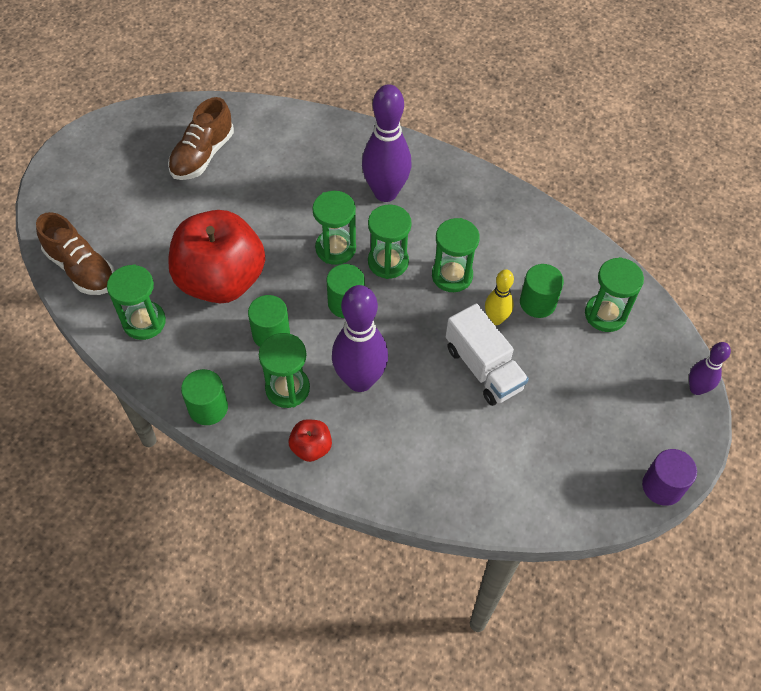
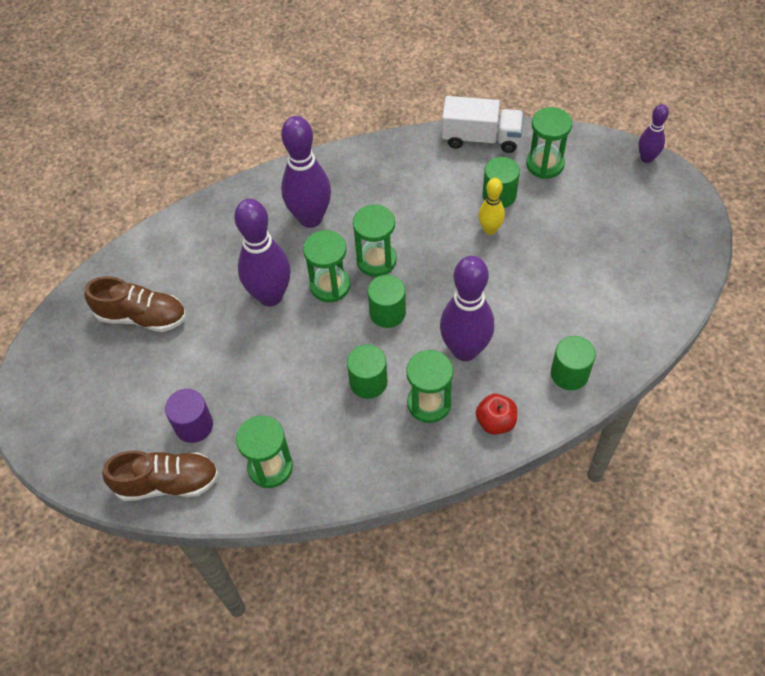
camera: 45 degrees left, 0 degrees up
brown shoe [168,97,234,180] -> brown shoe turned 60 degrees counterclockwise [85,276,186,332]
red apple [168,210,265,303] -> none
green cylinder [181,369,228,425] -> green cylinder moved to [551,336,596,390]
green hourglass [432,218,480,292] -> none
white truck [446,303,529,406] -> white truck moved to [442,96,523,153]
purple cylinder [642,449,697,506] -> purple cylinder moved to [165,389,213,443]
none -> purple bowling pin [234,199,291,307]

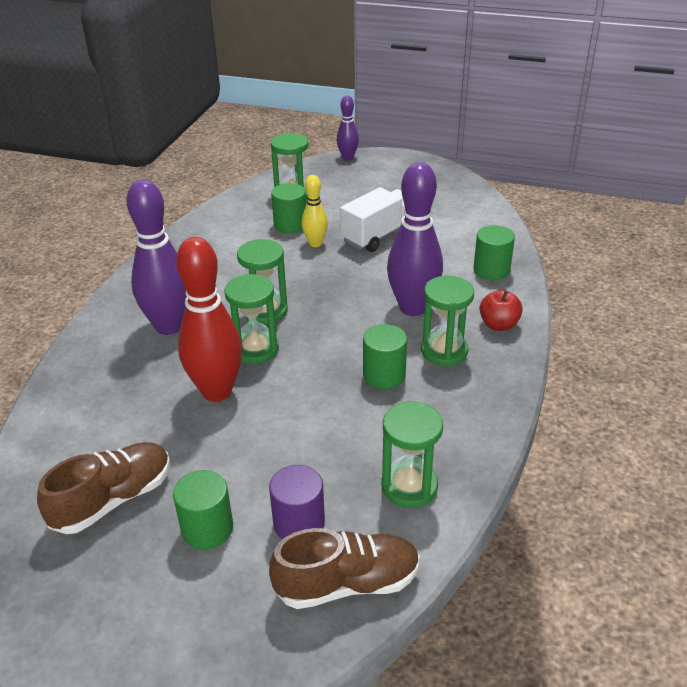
camera: 55 degrees left, 20 degrees down
brown shoe [102,450,219,501] -> brown shoe turned 45 degrees clockwise [269,528,420,609]
purple bowling pin [234,199,291,307] -> red bowling pin [176,237,242,402]
green cylinder [368,275,406,328] -> green cylinder moved to [173,470,233,550]
white truck [442,96,523,153] -> white truck moved to [340,187,405,252]

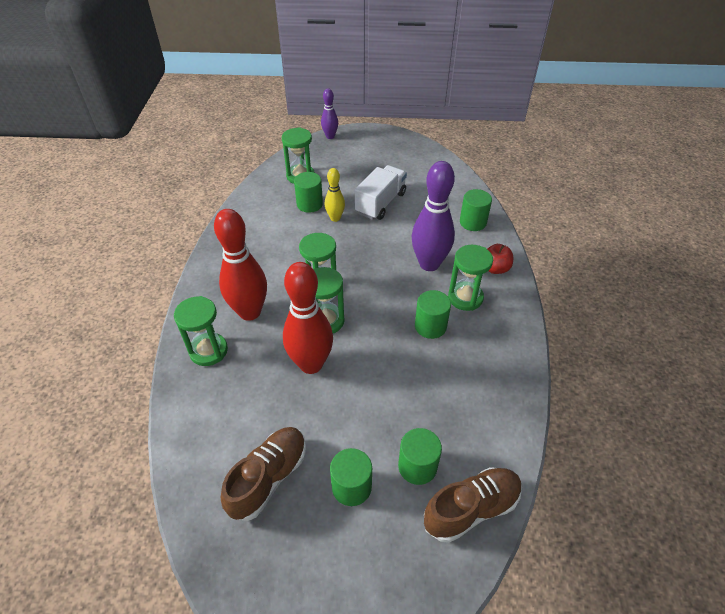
camera: 15 degrees left, 10 degrees up
purple bowling pin [127,180,187,335] -> red bowling pin [214,209,267,321]
purple cylinder [269,465,325,539] -> green cylinder [398,428,442,485]
green hourglass [381,402,443,508] -> green hourglass moved to [174,296,228,366]

